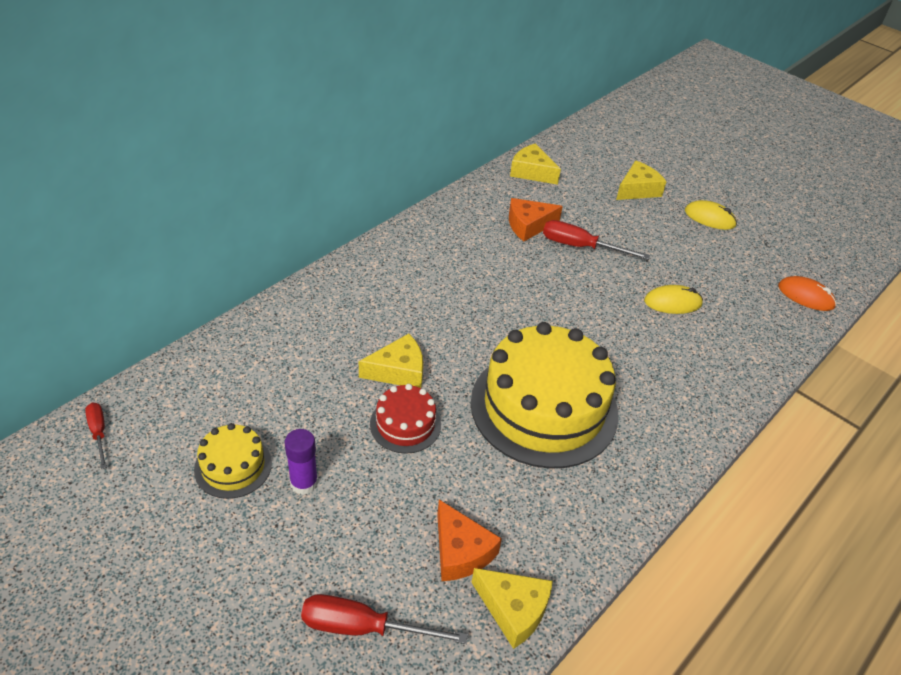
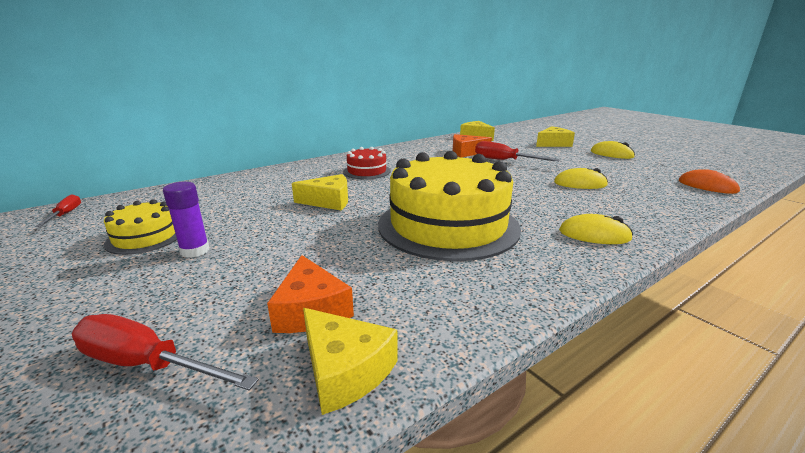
camera: 15 degrees right, 20 degrees down
red cake [370,384,441,454] -> red cake moved to [343,147,391,179]
none -> yellow mouse [559,214,633,244]

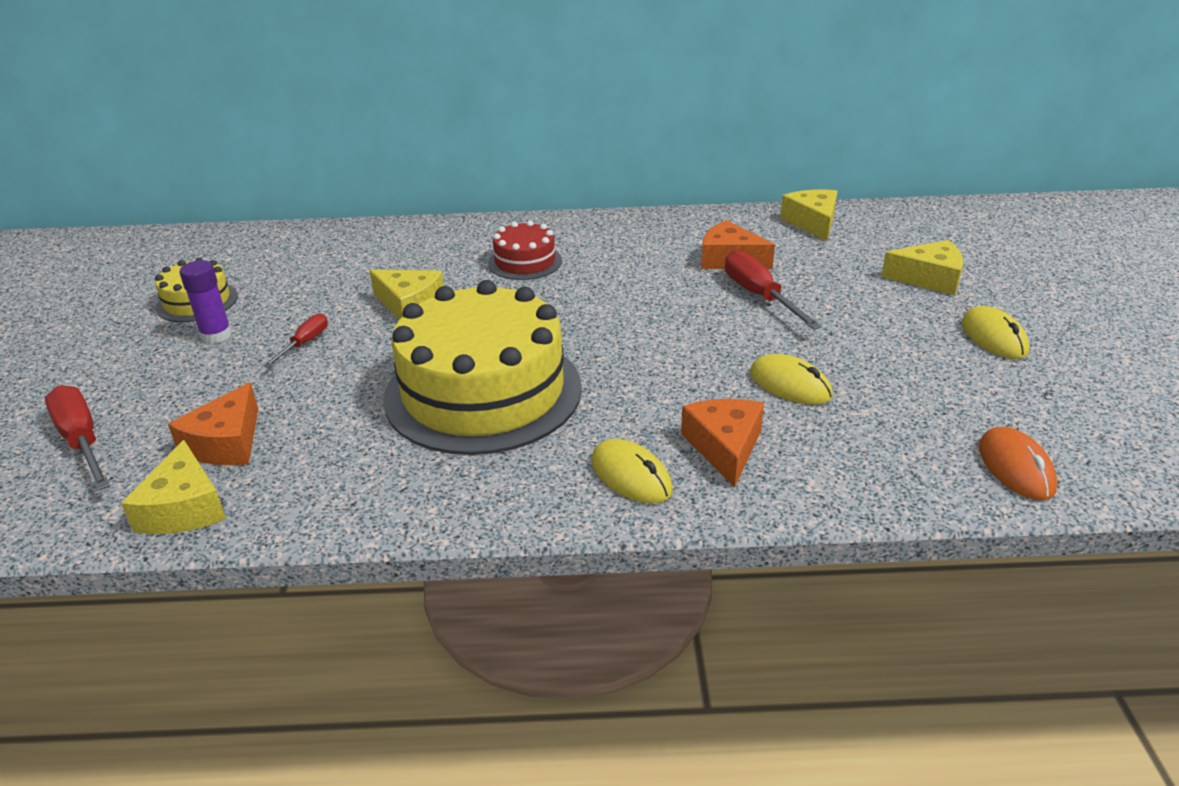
camera: 35 degrees right, 10 degrees up
red screwdriver [35,194,81,227] -> red screwdriver moved to [263,313,328,368]
none -> orange cheese [681,399,764,487]

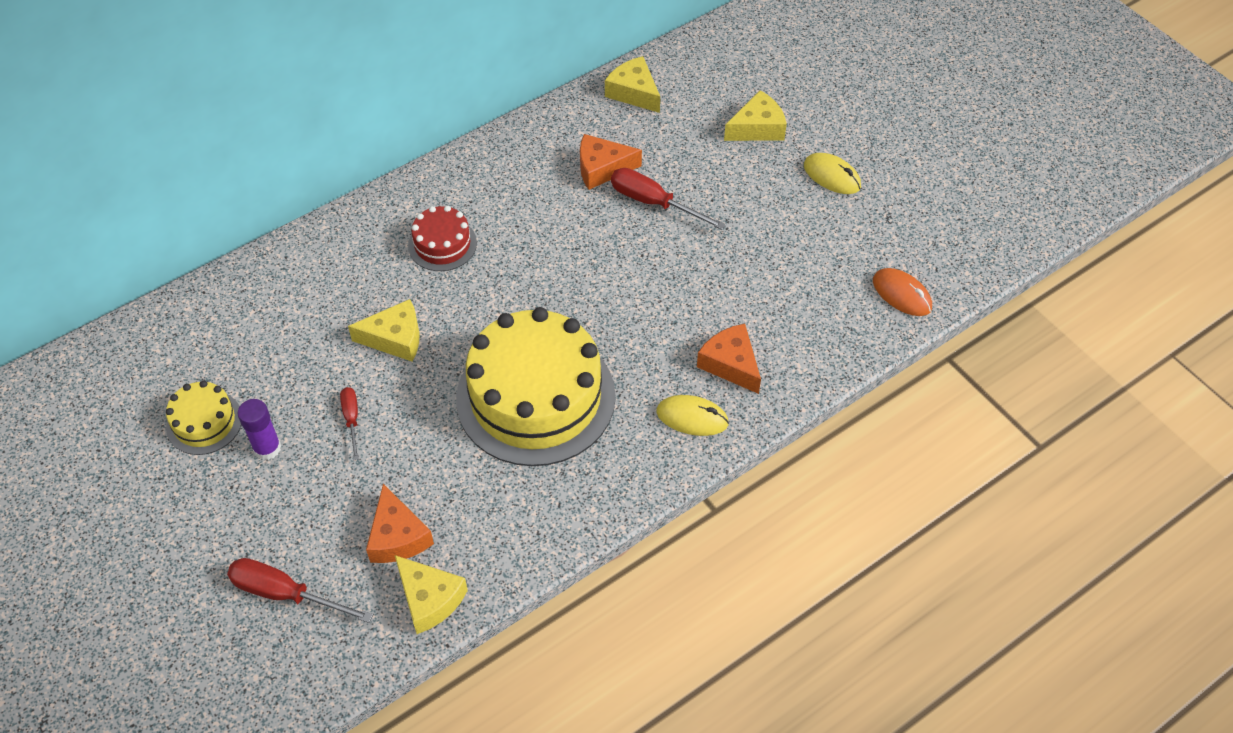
camera: 35 degrees left, 20 degrees up
yellow mouse [750,354,833,405] -> none

